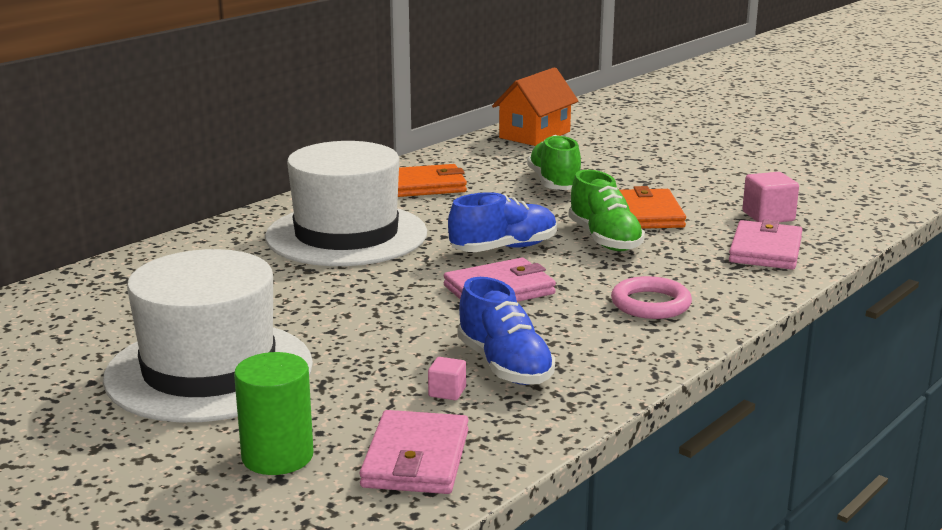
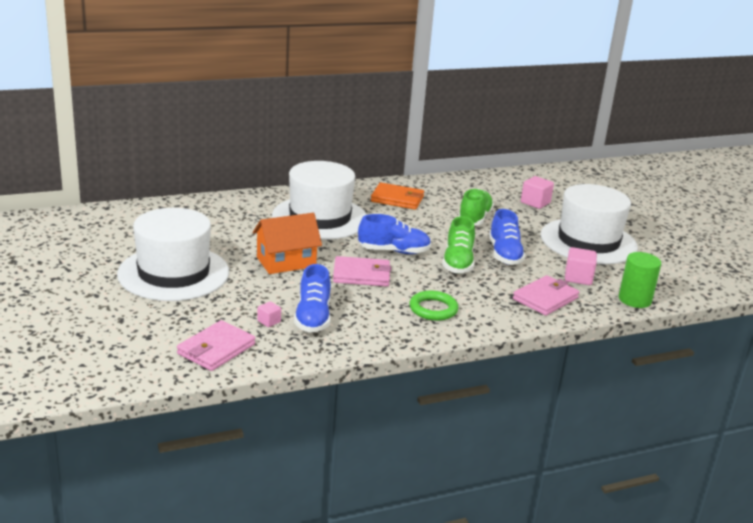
camera: 25 degrees right, 5 degrees up
green cylinder [234,352,313,475] -> green cylinder moved to [619,252,661,308]
orange house [492,67,578,146] -> orange house moved to [253,213,322,274]
pink ring [611,276,692,319] -> green ring [410,290,458,321]
orange wallet [619,186,686,229] -> blue shoe [489,209,526,265]
none -> pink cube [521,176,554,209]
none -> white hat [541,184,638,264]

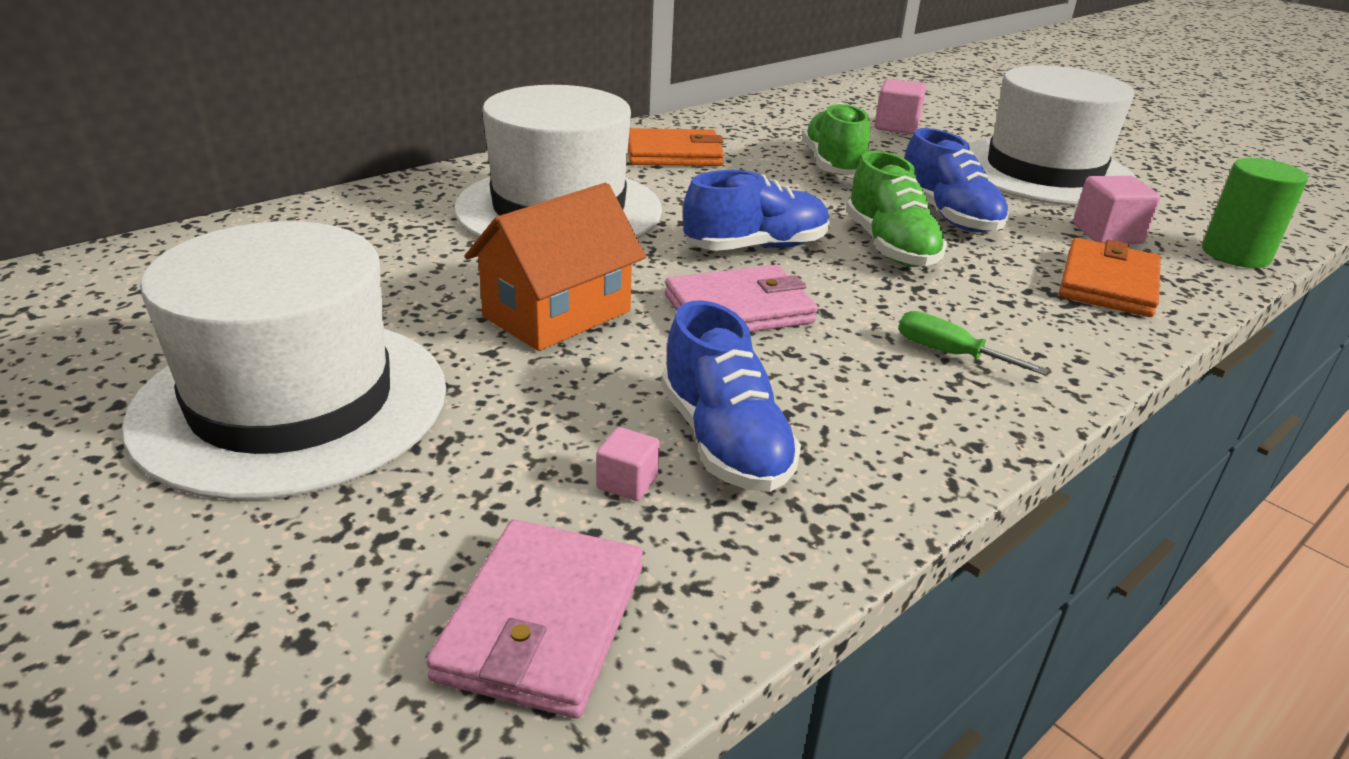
camera: 20 degrees left, 5 degrees up
green ring [410,290,458,321] -> green screwdriver [899,311,1049,375]
pink wallet [513,275,579,316] -> orange wallet [1059,238,1161,317]

